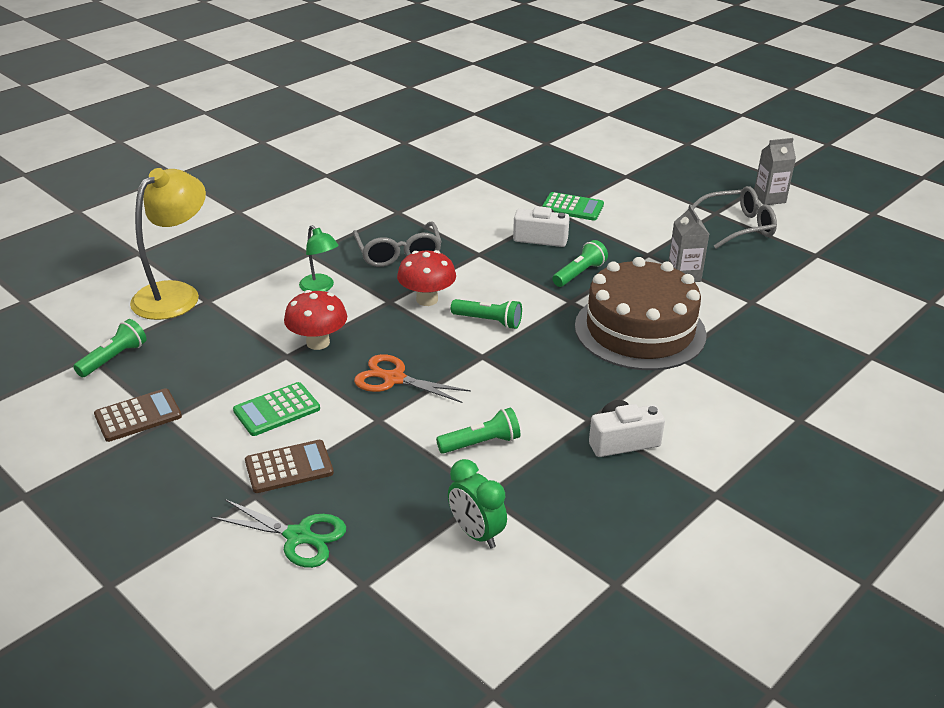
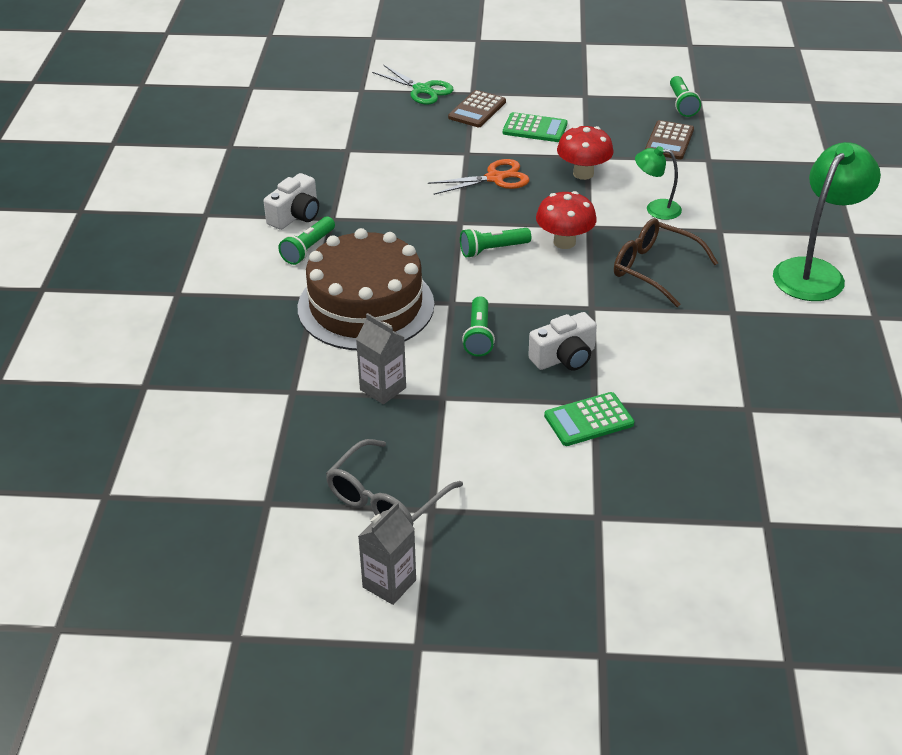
camera: 140 degrees right, 5 degrees up
brown calculator [94,388,182,442] -> brown calculator moved to [645,120,694,160]
yellow lamp [130,168,206,320] -> none
green scissors [211,499,346,568] -> green scissors turned 120 degrees counterclockwise [372,65,454,105]
green calculator [233,382,320,436] -> green calculator turned 90 degrees clockwise [503,112,568,142]
grey glasses [353,222,442,267] -> brown glasses [614,218,718,307]
green flashlight [436,407,520,454] -> green flashlight moved to [278,217,335,265]
green clock [448,459,507,548] -> none
none -> green lamp [773,142,881,301]

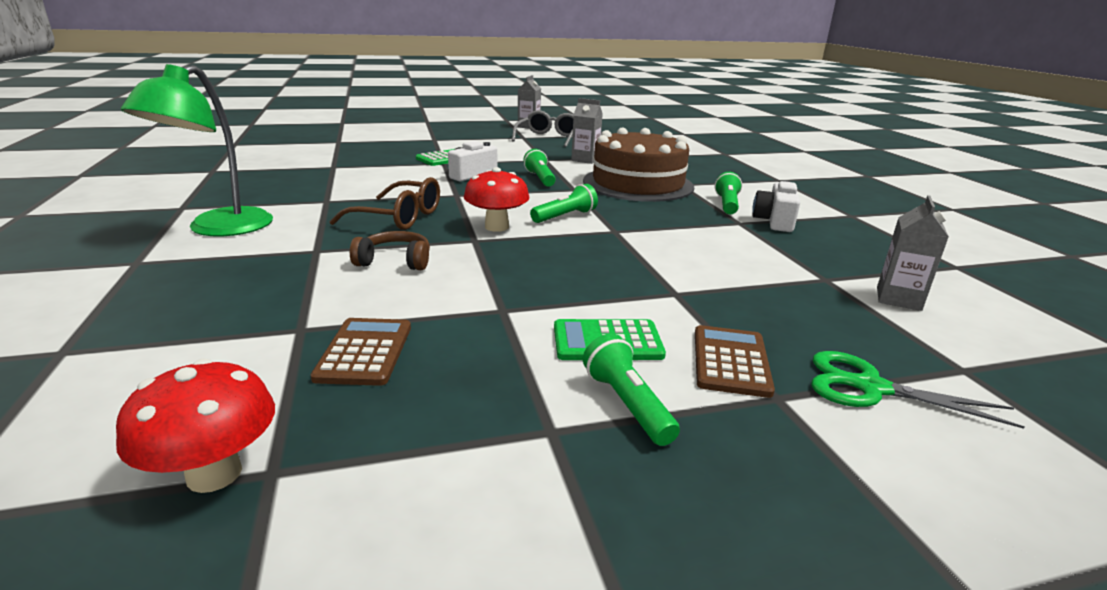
camera: 160 degrees right, 15 degrees down
orange scissors [428,159,529,195] -> none
red mushroom [557,125,614,180] -> red mushroom moved to [116,359,275,493]
green lamp [635,146,682,220] -> brown headphones [350,231,430,270]
green flashlight [670,76,701,117] -> green flashlight moved to [583,333,680,446]
none -> grey carton [877,195,949,311]

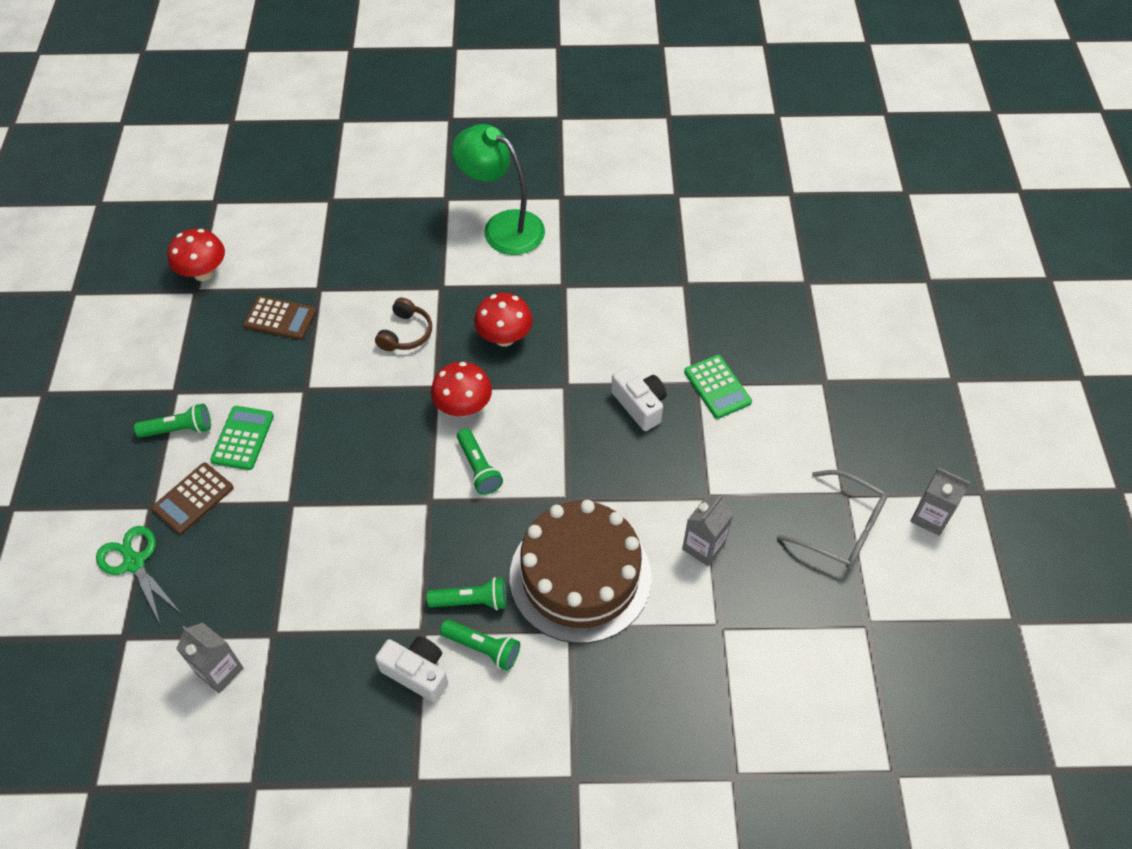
camera: 105 degrees right, 30 degrees up
brown glasses [330,177,440,230] -> red mushroom [474,293,533,346]
green flashlight [523,149,556,187] -> green flashlight moved to [427,577,507,610]
brown calculator [695,325,775,398] -> brown calculator turned 105 degrees clockwise [151,463,233,534]
green scissors [811,351,1024,429] -> green scissors turned 75 degrees counterclockwise [96,526,180,626]

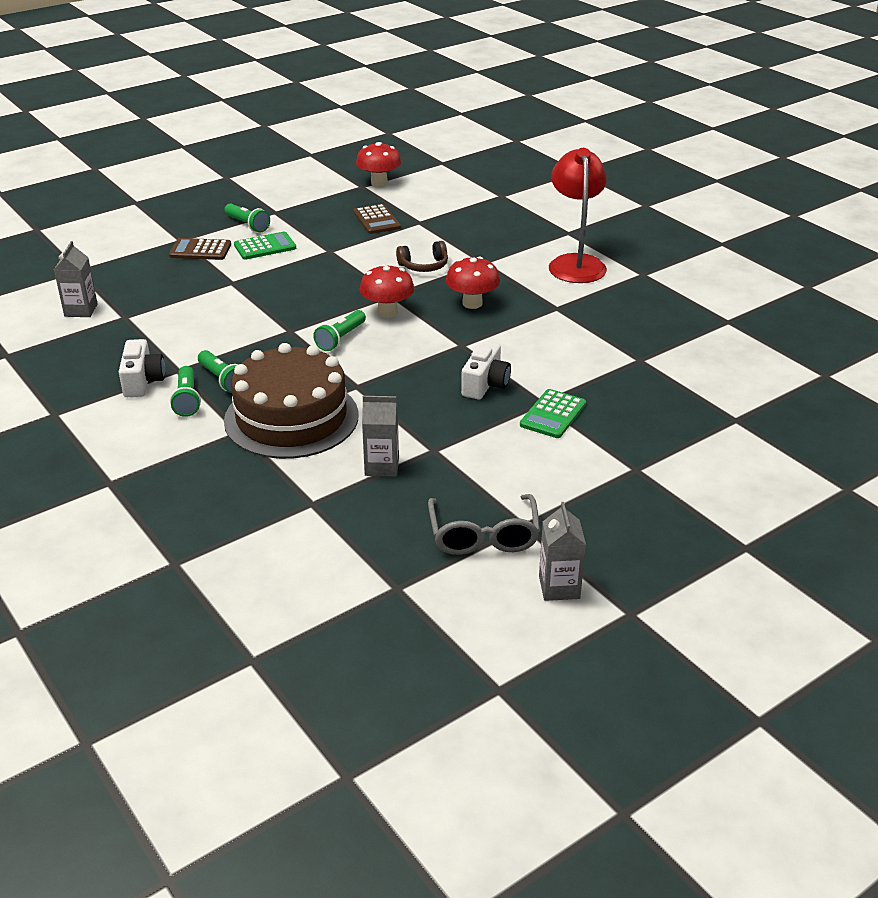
camera: 55 degrees right, 20 degrees down
green scissors [96,526,180,626] -> none
green lamp [452,124,545,255] -> red lamp [549,148,607,283]

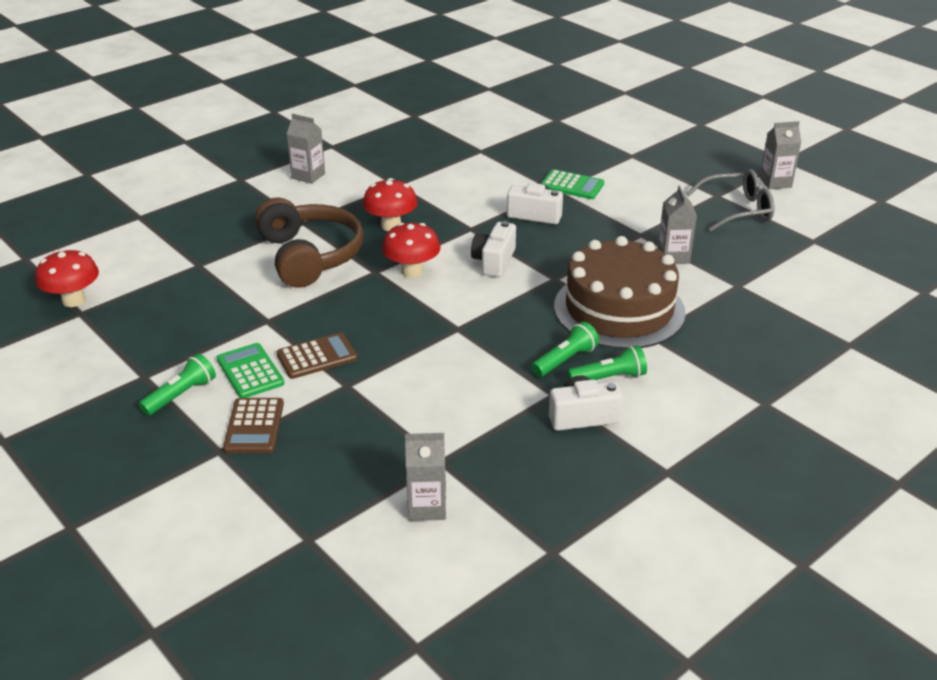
camera: 95 degrees left, 0 degrees up
green flashlight [313,310,366,351] -> none
brown calculator [353,204,401,234] -> brown calculator moved to [276,332,358,379]
brown headphones [396,241,448,272] -> brown headphones [255,198,364,288], size x2.03
red lamp [549,148,607,283] -> grey carton [287,113,325,184]
none -> white camera [471,221,516,277]

